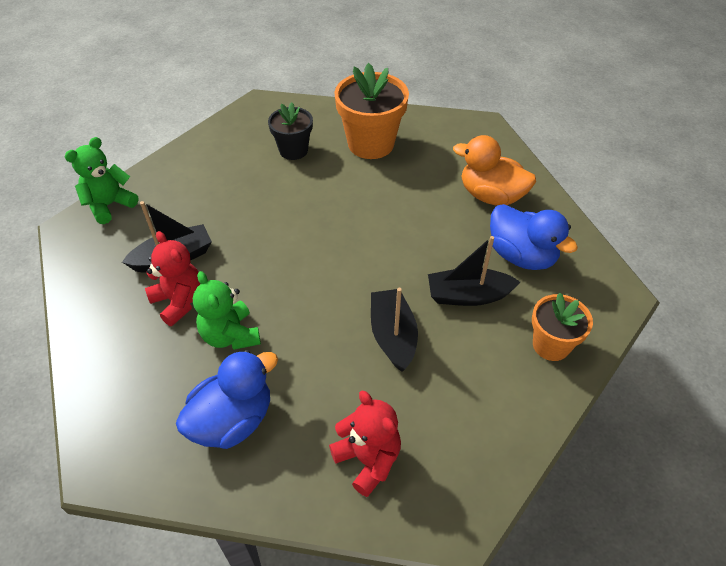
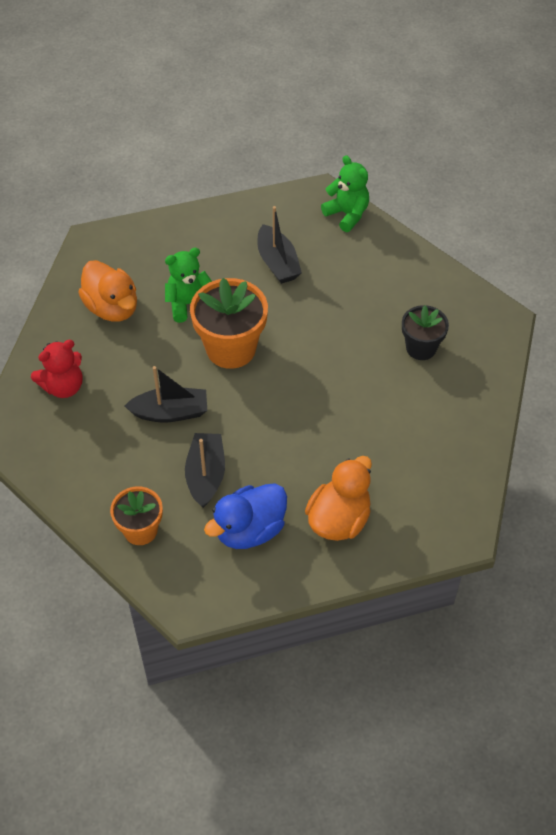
camera: 95 degrees right, 5 degrees up
red teddy bear [145,231,200,326] -> none
blue duck [176,350,278,449] -> orange duck [78,260,137,322]
orange flower pot [334,63,409,159] -> orange flower pot moved to [190,278,268,369]

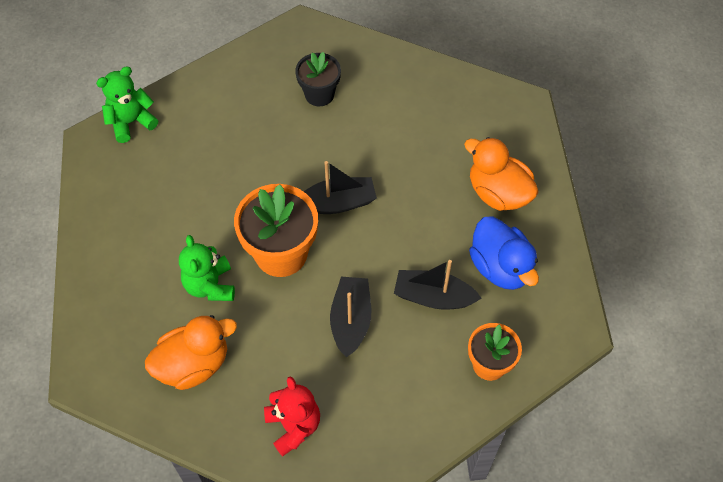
camera: 80 degrees left, 5 degrees up
black boat [257,206,302,284] -> black boat moved to [303,161,377,214]

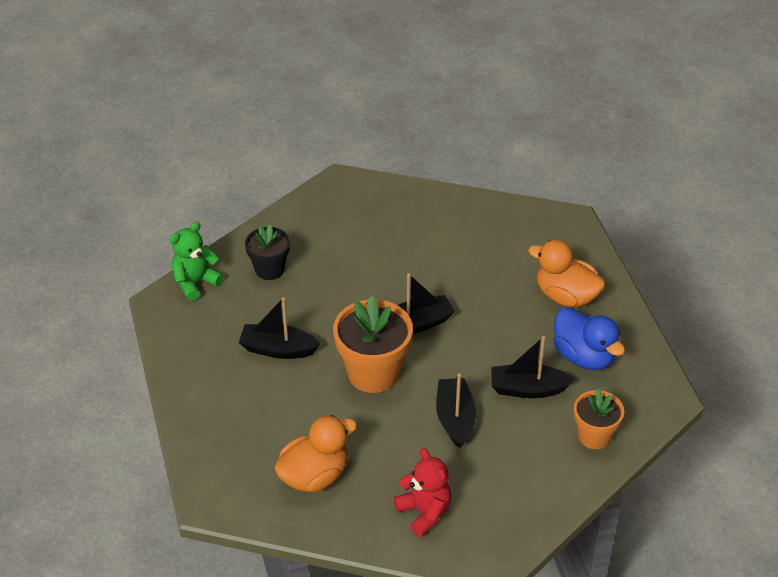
camera: 10 degrees left, 15 degrees down
green teddy bear [179,235,235,301] -> none
black flower pot [295,52,341,106] -> black flower pot moved to [245,224,290,280]
none -> black boat [239,297,320,359]

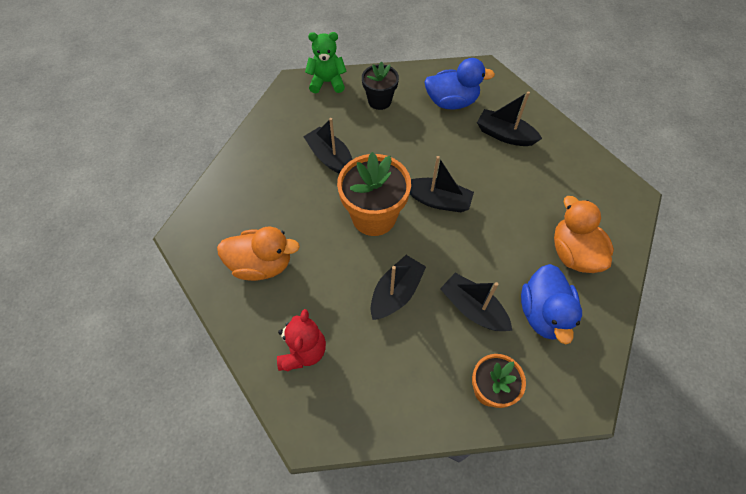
camera: 40 degrees right, 15 degrees up
none -> blue duck [424,58,495,110]
none -> black boat [477,91,542,146]

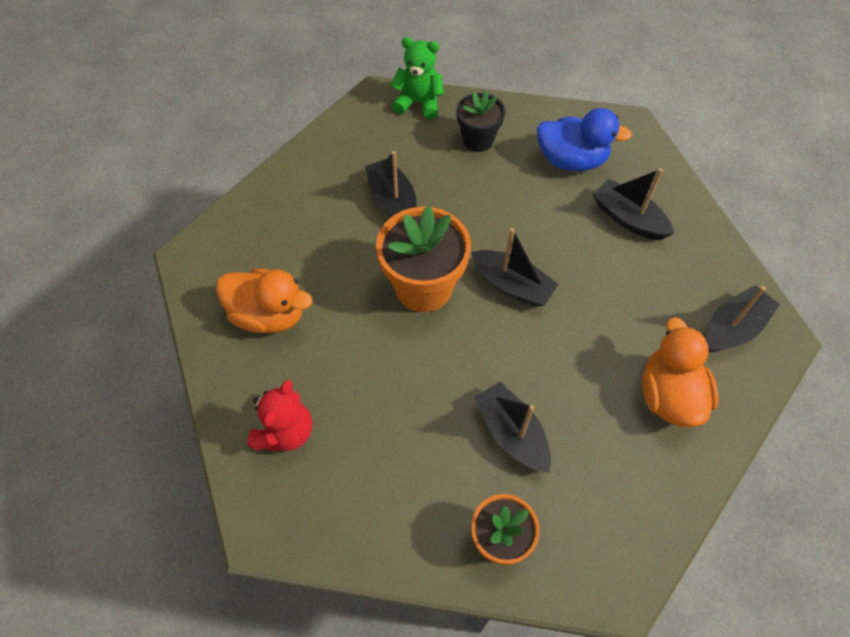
camera: 15 degrees right, 0 degrees up
black boat [371,255,426,320] -> black boat moved to [706,285,780,352]
blue duck [521,264,582,344] -> none

